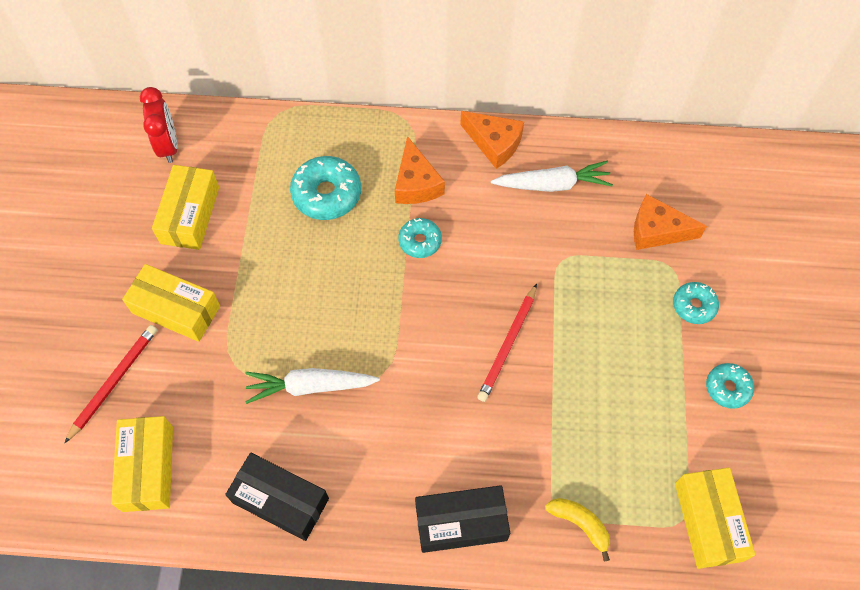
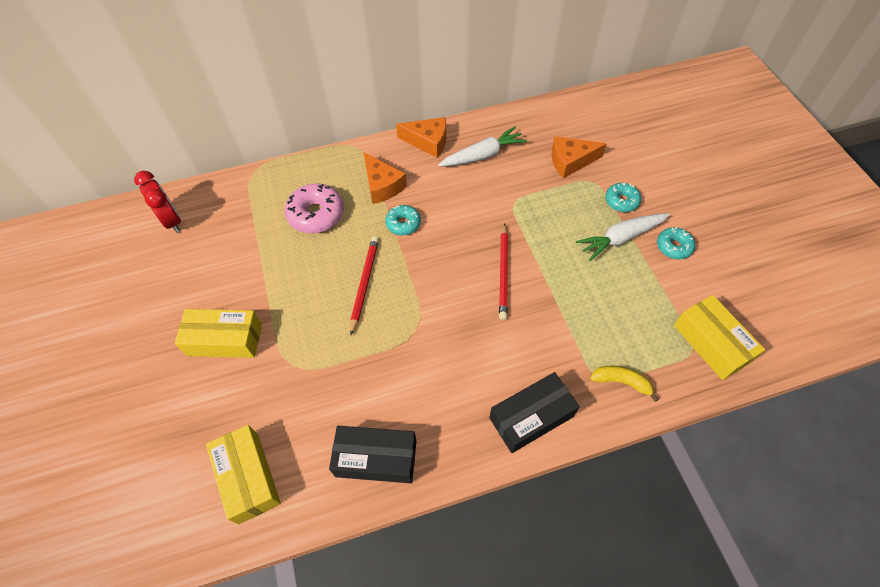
camera: 20 degrees left, 5 degrees down
red pencil [64,325,157,443] -> red pencil moved to [350,237,379,335]
yellow box [152,165,219,250] -> none
white carrot [245,368,380,404] -> white carrot moved to [576,213,670,261]
turquoise donut [290,156,361,220] -> pink donut [285,183,344,234]

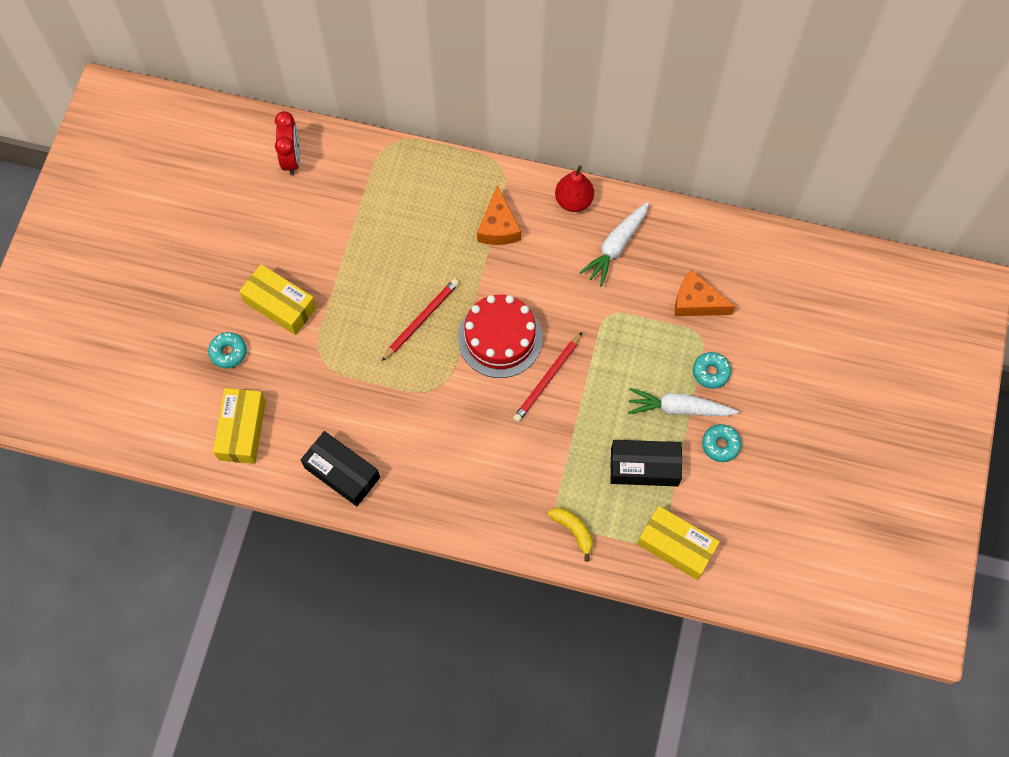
camera: 30 degrees right, 10 degrees up
pink donut [285,183,344,234] -> none
turquoise donut [385,205,421,236] -> turquoise donut moved to [208,332,247,368]
orange cheese [396,117,446,158] -> red pear [555,165,594,212]
white carrot [439,126,527,166] -> white carrot turned 120 degrees clockwise [579,202,649,287]
black box [489,372,580,453] -> black box moved to [610,440,682,486]
yellow box [674,295,765,380] -> yellow box turned 60 degrees counterclockwise [637,506,720,580]
none -> red cake [458,295,543,378]

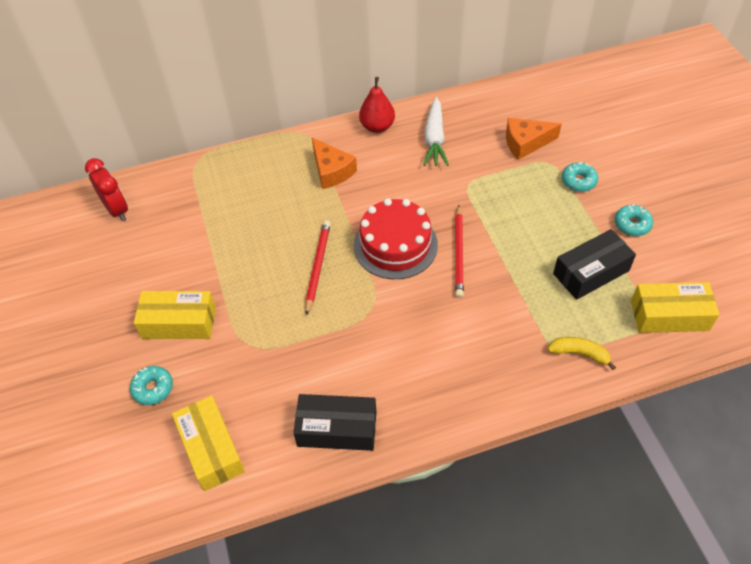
camera: 30 degrees left, 15 degrees down
white carrot [628,388,739,416] -> none

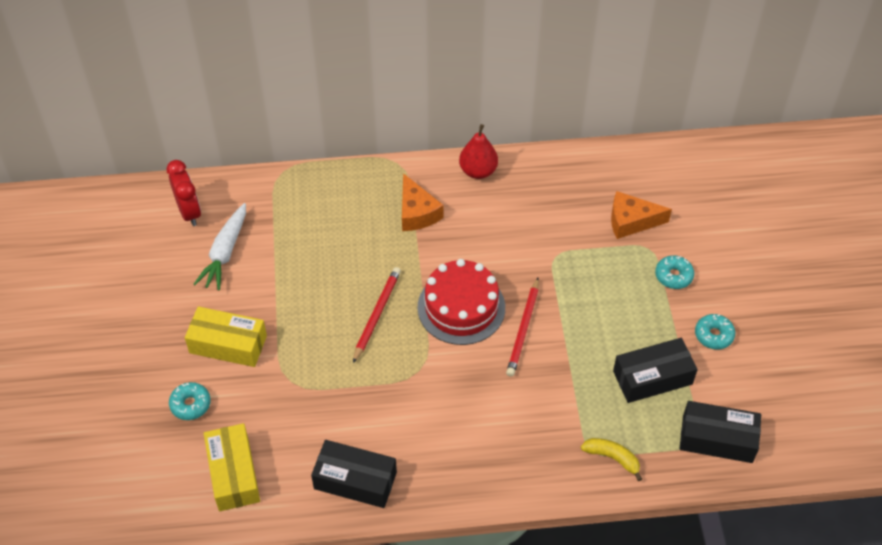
camera: 10 degrees right, 0 degrees up
white carrot [423,97,449,166] -> white carrot moved to [194,203,246,291]
yellow box [631,282,720,333] -> black box [679,401,761,463]

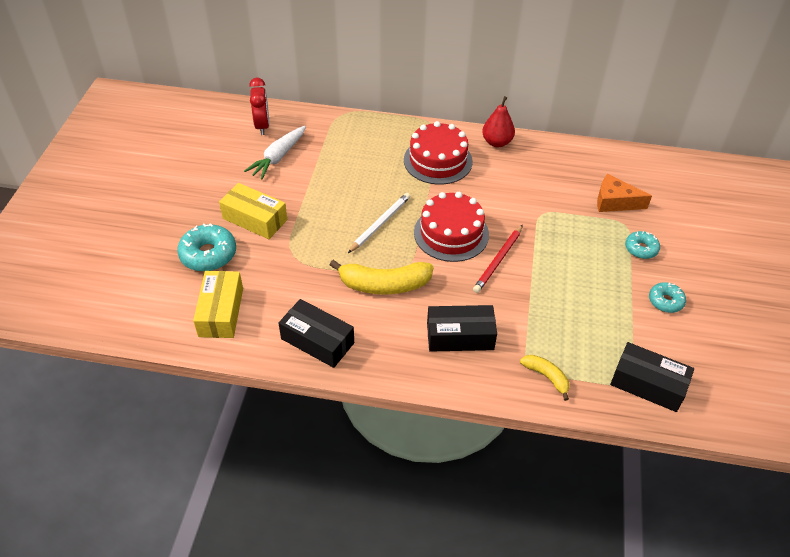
camera: 15 degrees right, 5 degrees down
turquoise donut [169,382,211,420] -> turquoise donut [177,223,236,272], size x1.67
red pencil [353,267,401,363] -> white pencil [348,193,411,253]
orange cheese [402,173,444,231] -> red cake [404,121,473,185]
black box [613,338,698,403] -> black box moved to [427,305,497,352]
none -> yellow banana [330,260,434,294]

